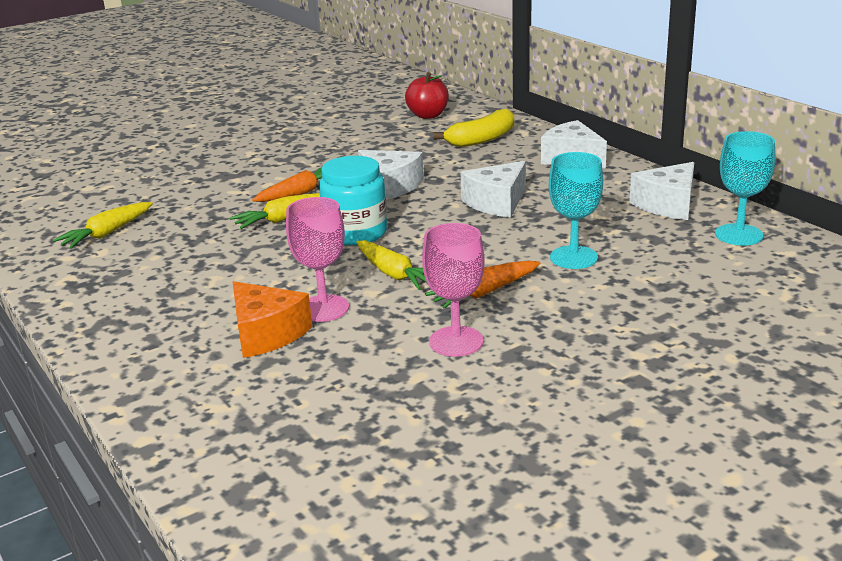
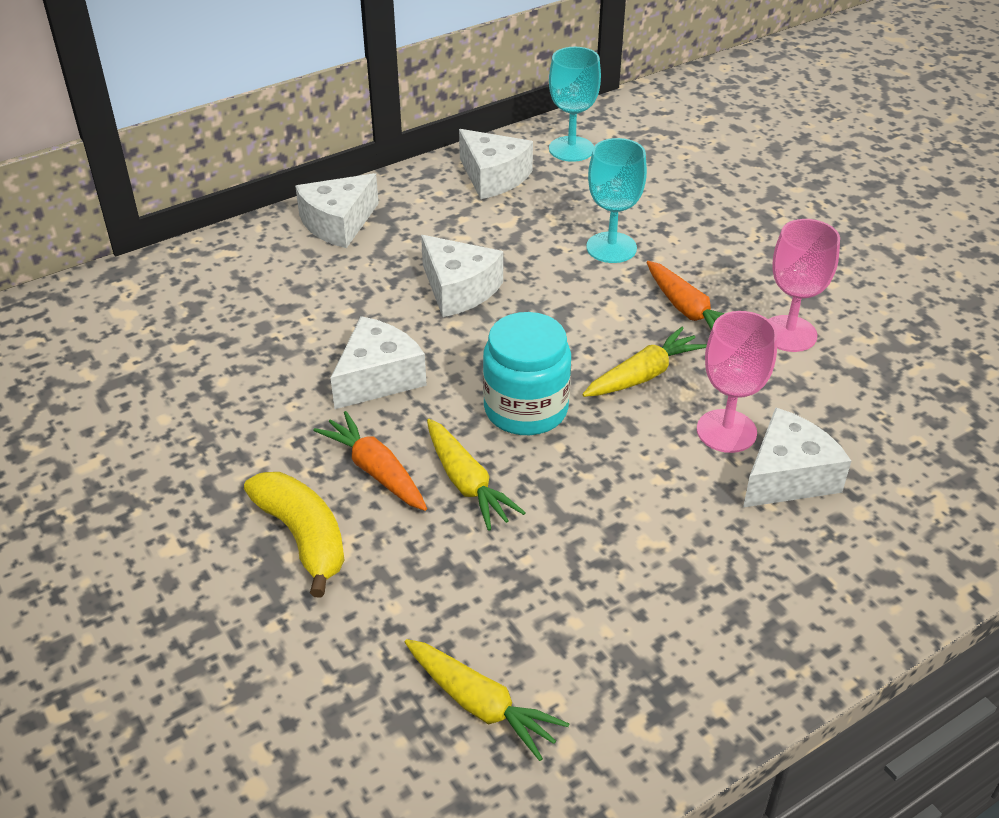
camera: 90 degrees left, 15 degrees up
orange cheese [233,281,312,358] -> white cheese [743,407,851,508]
red apple [405,72,449,119] -> none
yellow banana [433,109,514,147] -> yellow banana moved to [244,472,345,598]

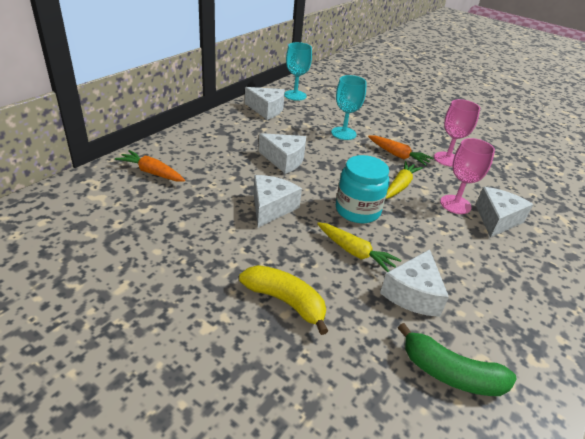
camera: 25 degrees left, 5 degrees down
white cheese [295,173,379,248] -> white cheese moved to [380,249,449,317]
orange carrot [313,411,427,511] -> orange carrot moved to [115,150,185,182]
yellow carrot [405,639,569,761] -> green banana [398,323,517,396]

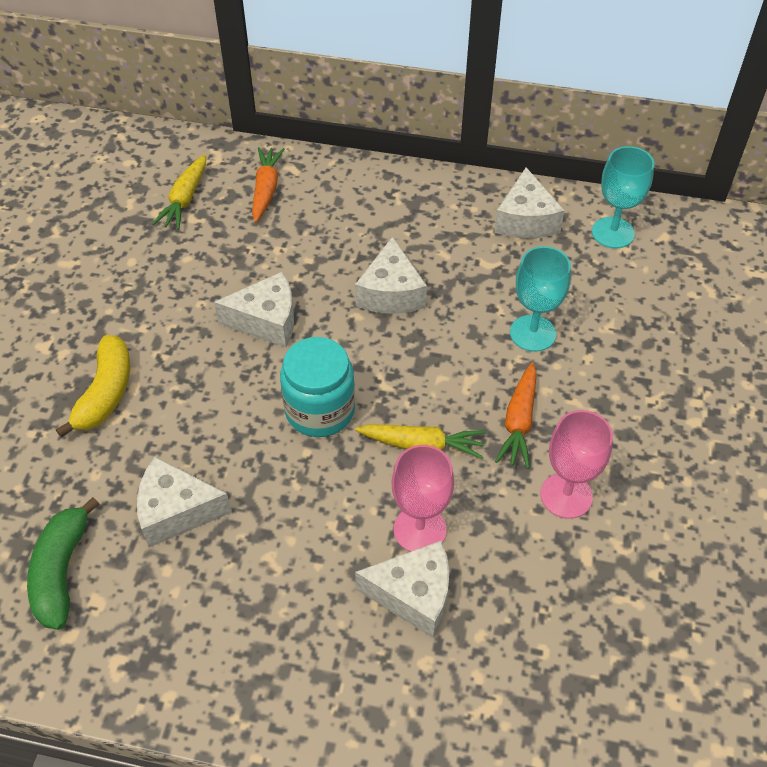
camera: 70 degrees right, 15 degrees up
yellow carrot [317,222,401,272] -> yellow carrot moved to [152,154,206,230]

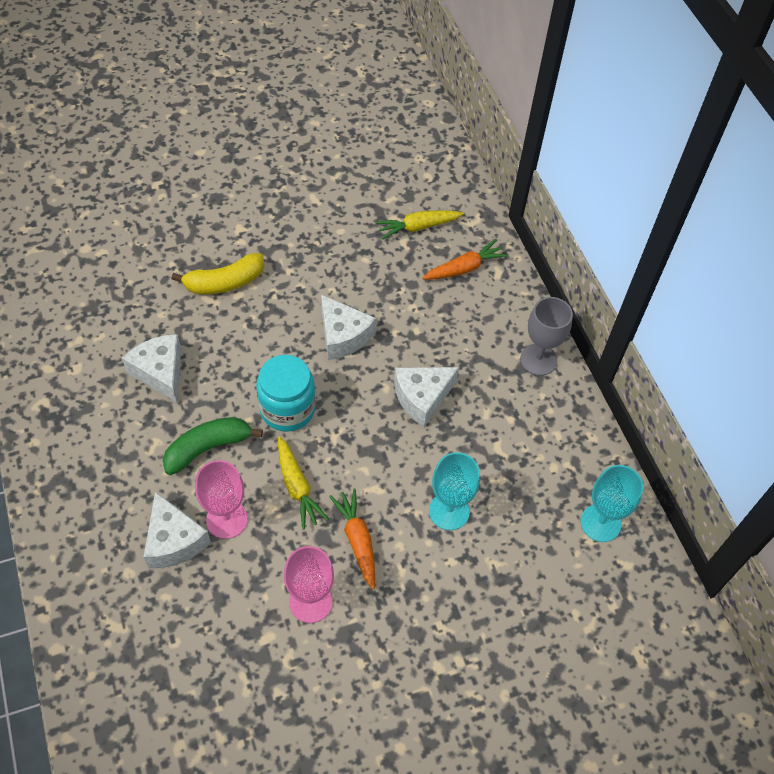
camera: 55 degrees right, 5 degrees up
green banana [27,497,99,630] -> green banana moved to [162,417,263,475]
white cheese [494,167,565,238] -> none
orange carrot [495,362,537,469] -> orange carrot turned 90 degrees clockwise [329,488,375,589]
none -> grey goblet [520,297,573,376]

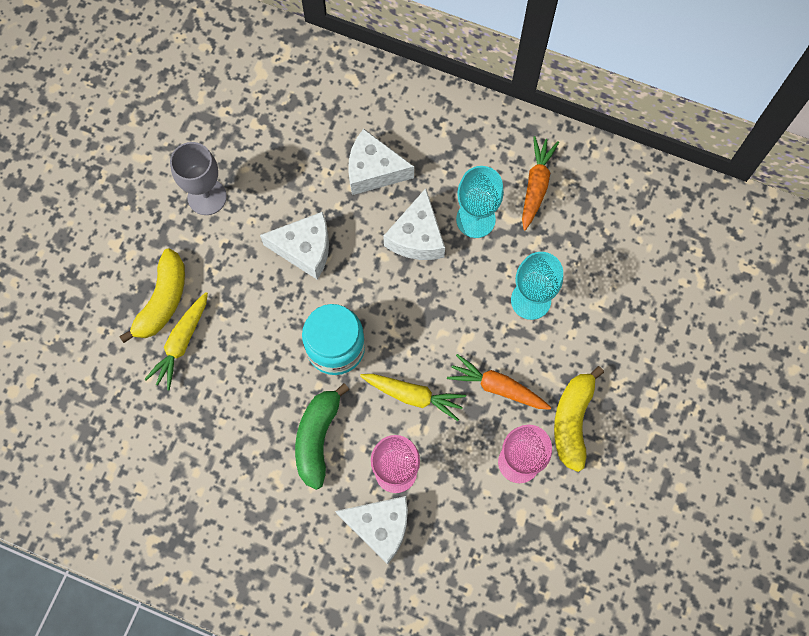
camera: 45 degrees left, 15 degrees up
white cheese [122,334,181,403] -> white cheese moved to [348,129,414,195]
yellow carrot [376,210,464,239] -> yellow carrot moved to [145,292,208,390]
orange carrot [422,240,508,280] -> orange carrot moved to [522,136,559,230]
grey goblet [520,297,573,376] -> grey goblet moved to [170,142,227,215]
turquoise goblet [581,465,643,542] -> turquoise goblet moved to [456,166,504,238]
none -> yellow banana [554,366,604,472]

